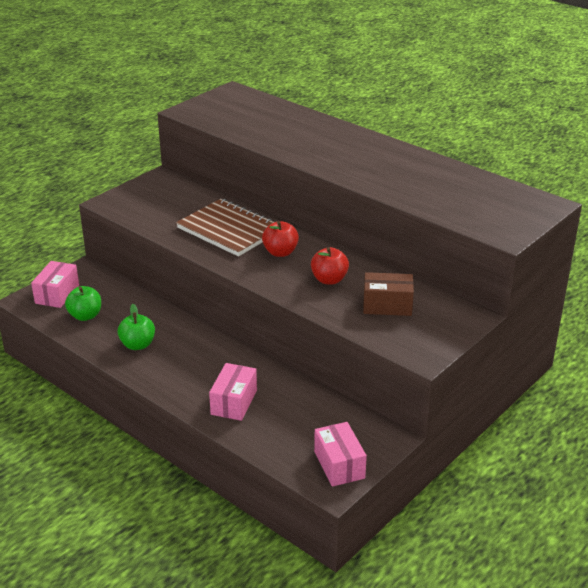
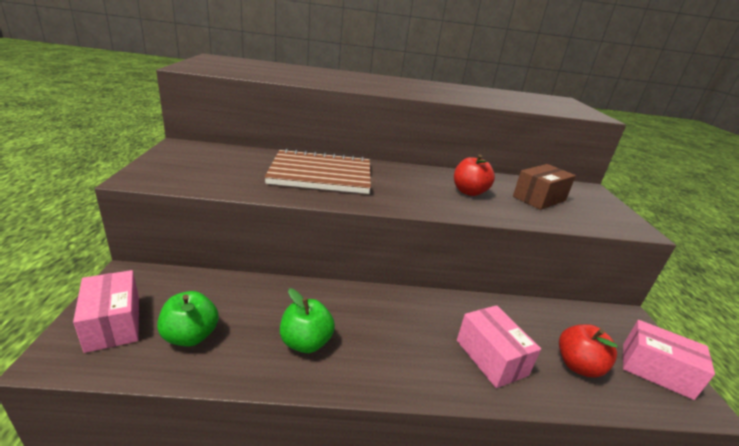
camera: 45 degrees left, 5 degrees down
red apple [262,221,299,257] -> red apple moved to [559,324,618,378]

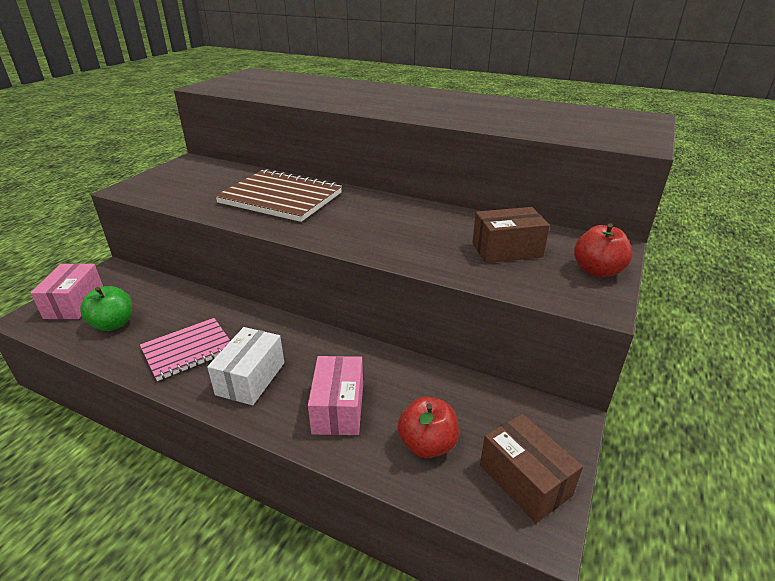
camera: 30 degrees right, 5 degrees up
green apple [280,288,335,353] -> pink notebook [140,318,230,381]
red apple [454,154,495,196] -> red apple moved to [574,223,633,277]
pink box [623,320,715,400] -> brown box [480,414,583,523]
none -> white box [207,327,284,405]

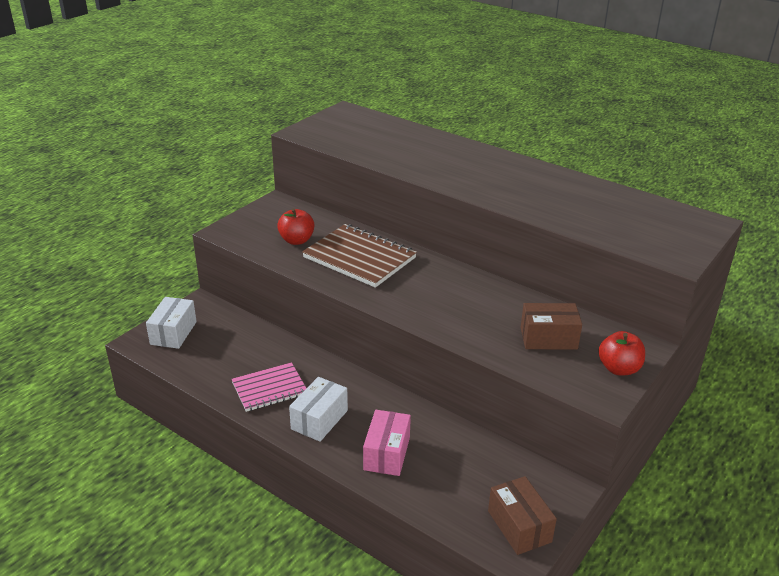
camera: 10 degrees right, 0 degrees up
pink box [31,263,103,319] -> white box [146,297,197,349]
green apple [80,286,132,331] -> none
red apple [397,397,459,458] -> red apple moved to [277,208,315,245]

